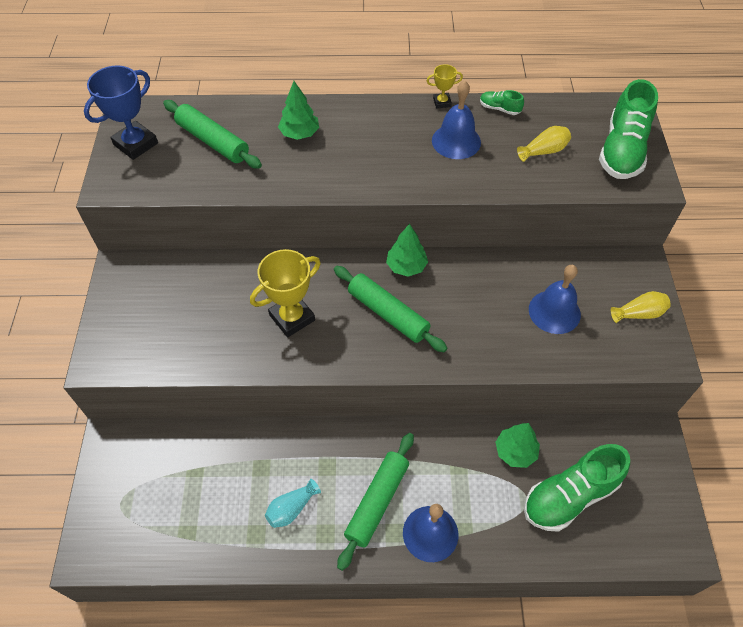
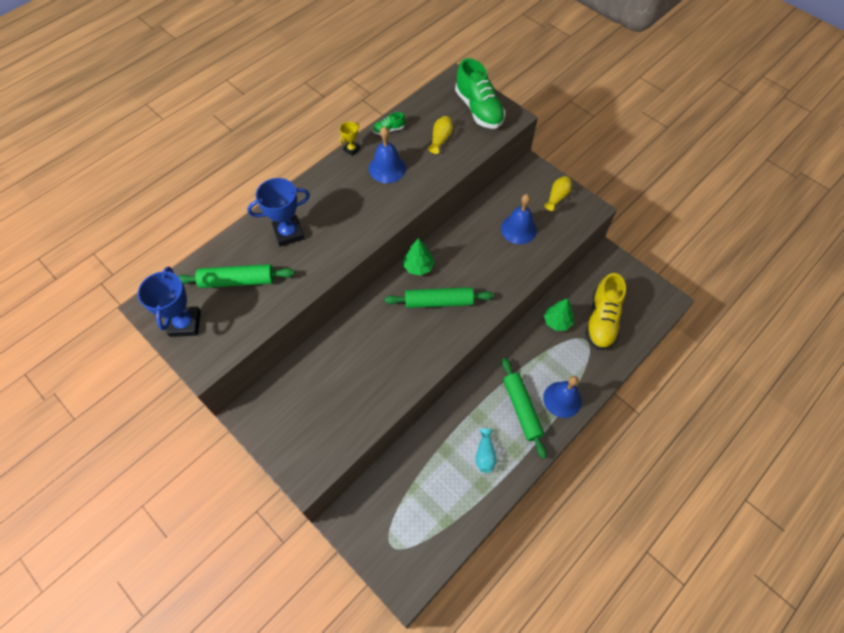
camera: 45 degrees left, 5 degrees up
yellow trophy [250,249,321,337] -> none
green tree [278,81,319,140] -> blue trophy [247,178,310,247]
green shoe [524,444,630,532] -> yellow shoe [585,273,626,350]

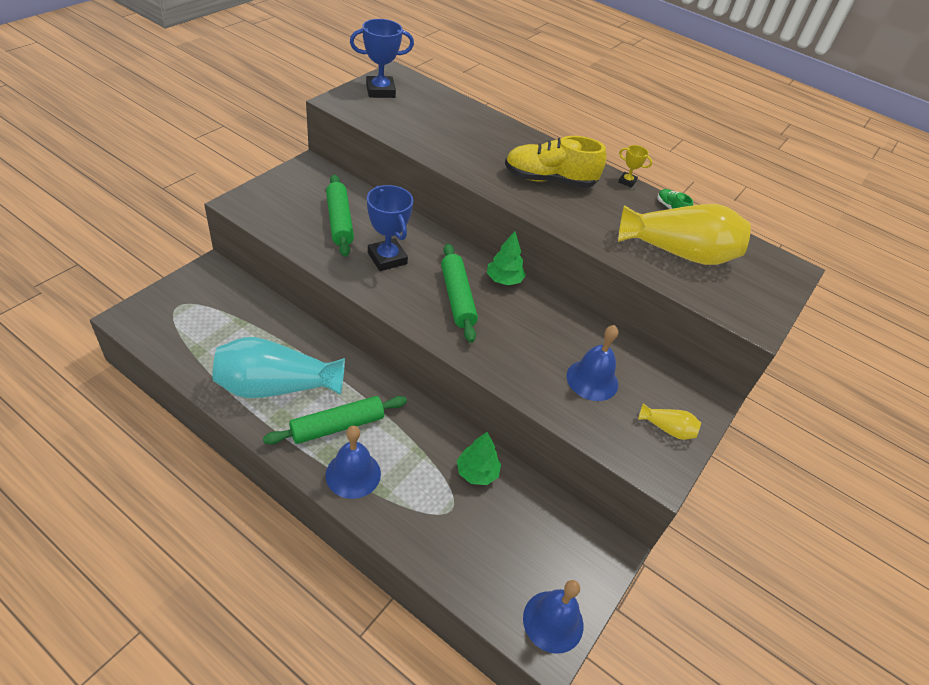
camera: 75 degrees right, 15 degrees down
green rolling pin [178,264,295,288] -> green rolling pin moved to [326,174,354,257]
blue trophy [247,178,310,247] -> blue trophy moved to [367,185,413,271]
blue bell [369,126,406,183] -> blue bell moved to [523,580,583,654]
yellow vase [428,116,453,154] -> yellow vase [618,204,751,265], size x2.29
green shoe [455,58,506,129] -> none
turquoise vase [476,428,497,473] -> turquoise vase [212,337,345,398], size x2.29
yellow shoe [585,273,626,350] -> yellow shoe moved to [505,136,606,188]

